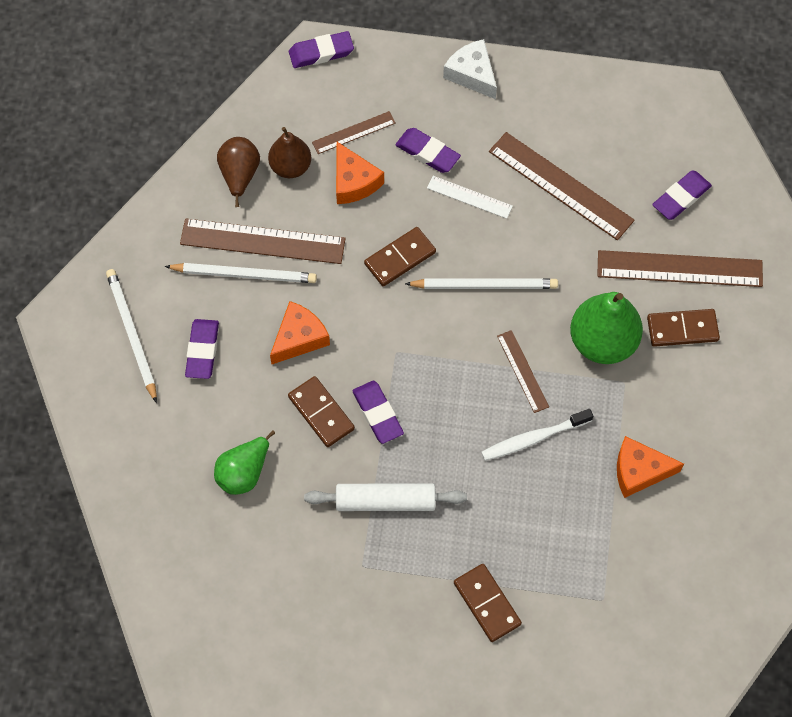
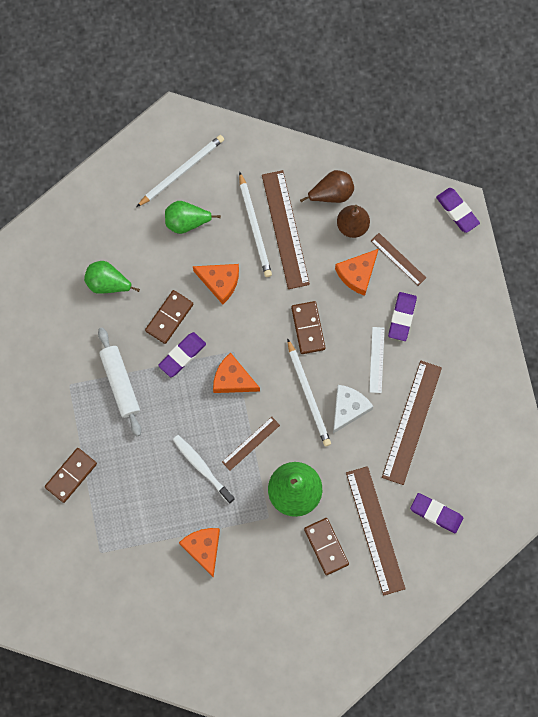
camera: 70 degrees right, 10 degrees up
purple eraser [185,319,219,379] -> green pear [165,201,221,234]
brown domino [364,227,436,287] -> brown domino turned 45 degrees clockwise [291,301,325,354]
white cheese [443,39,497,99] -> white cheese moved to [333,385,373,433]
none -> orange cheese [213,352,260,393]

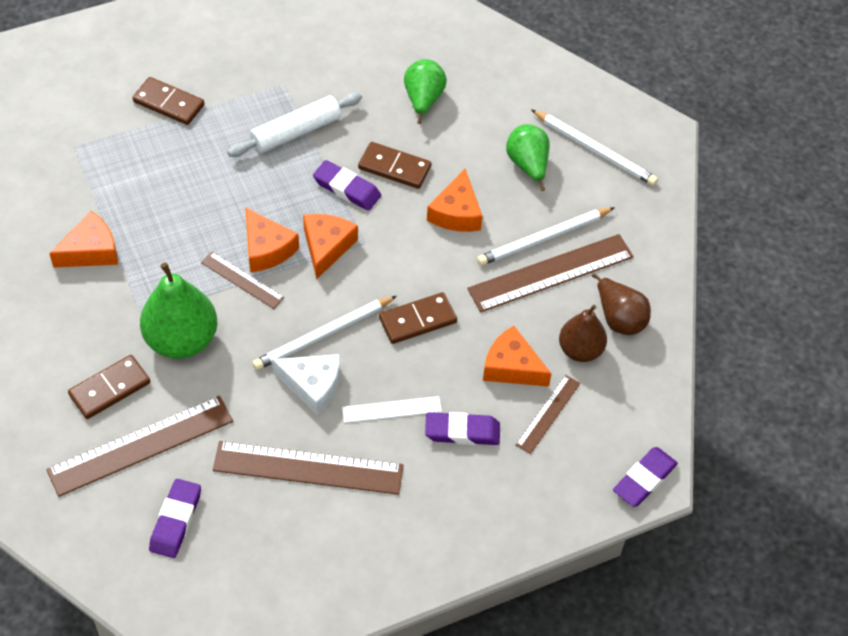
camera: 75 degrees right, 20 degrees down
white toothbrush [173,435,235,504] -> none
none -> orange cheese [245,207,299,272]

